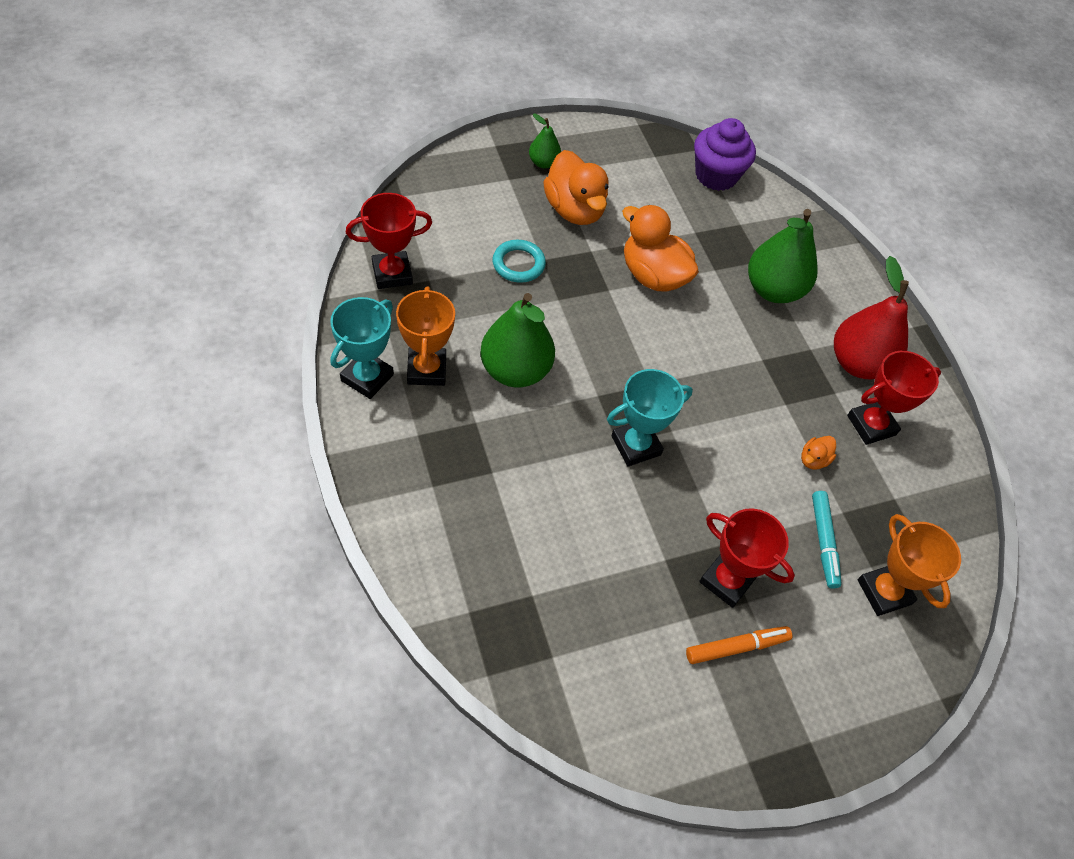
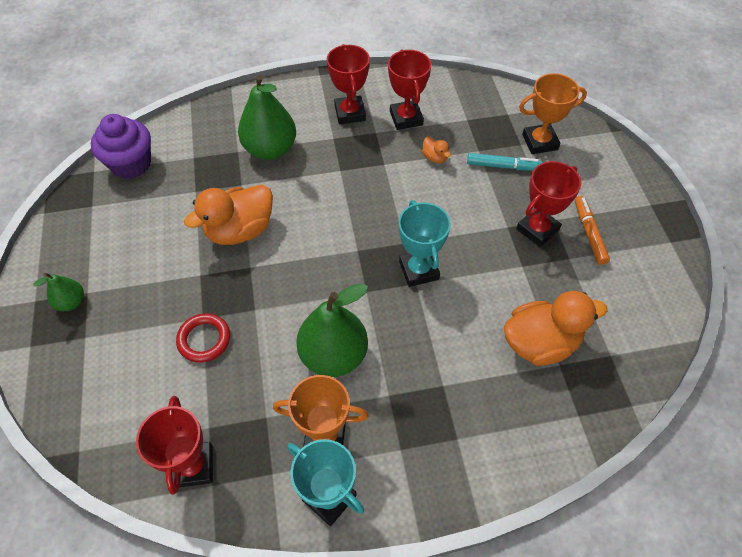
camera: 75 degrees left, 0 degrees up
turquoise ring [493,240,546,283] -> red ring [176,313,230,363]
orange duck [543,150,608,225] -> orange duck moved to [504,291,608,366]
red pear [834,256,909,379] -> red trophy [327,44,370,124]

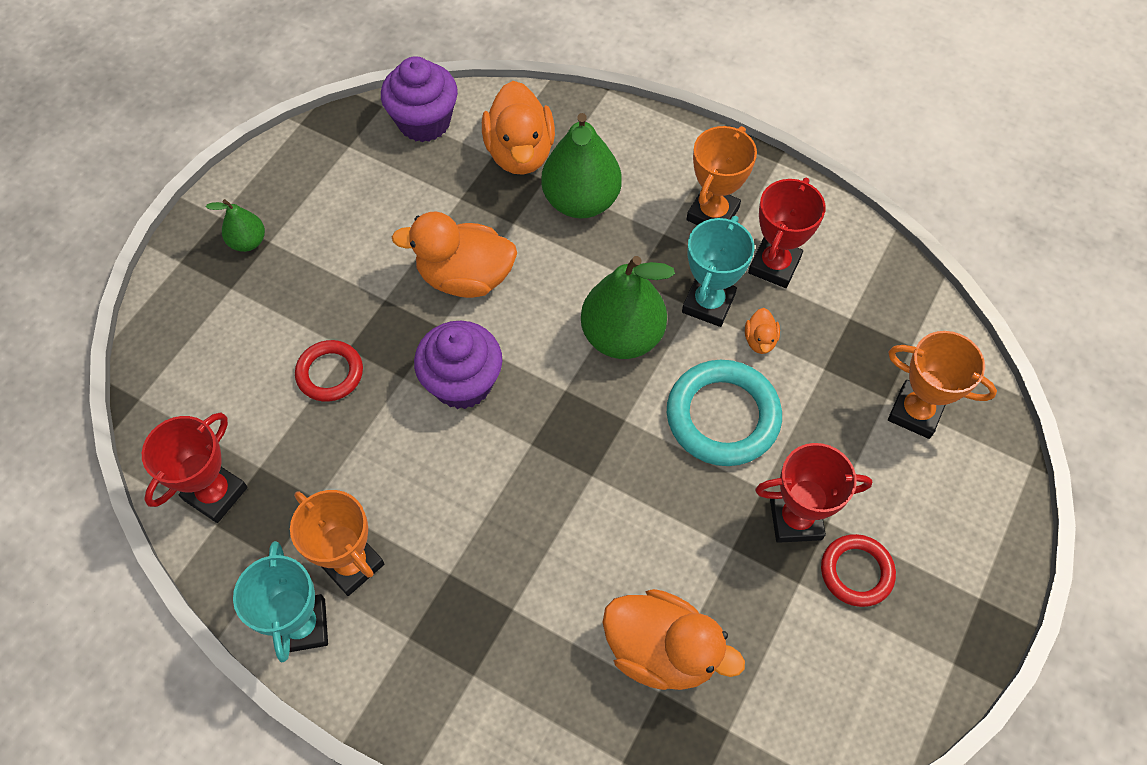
camera: 40 degrees right, 5 degrees up
green pear [296,283,368,377] -> green pear moved to [581,256,675,359]
red trophy [327,44,370,124] -> orange trophy [686,126,757,225]
turquoise trophy [399,200,451,287] -> turquoise trophy moved to [682,216,754,327]
turquoise marker [467,153,543,171] -> none
orange marker [575,196,610,265] -> red ring [821,534,896,607]
none -> purple cupcake [414,321,502,409]
none -> orange duck [482,81,555,175]
none -> turquoise ring [667,360,782,466]

